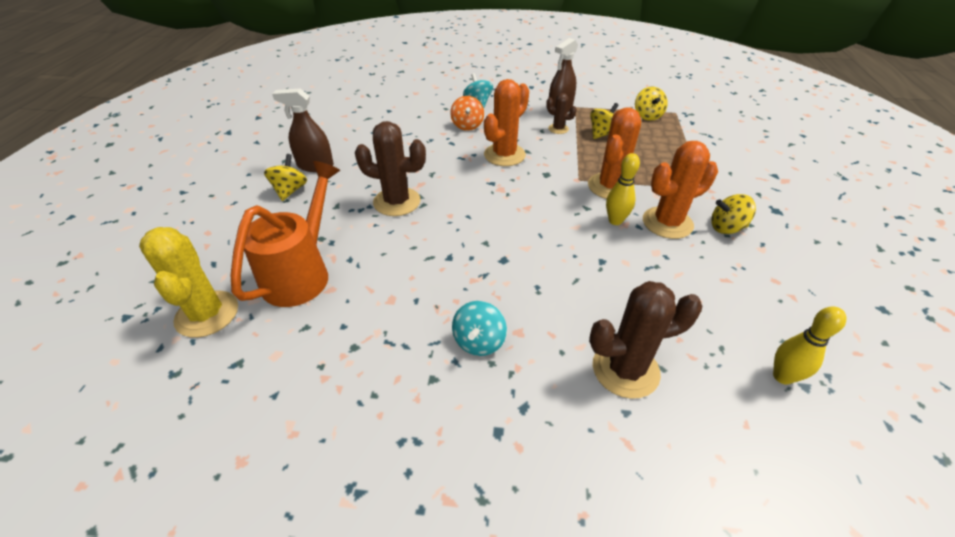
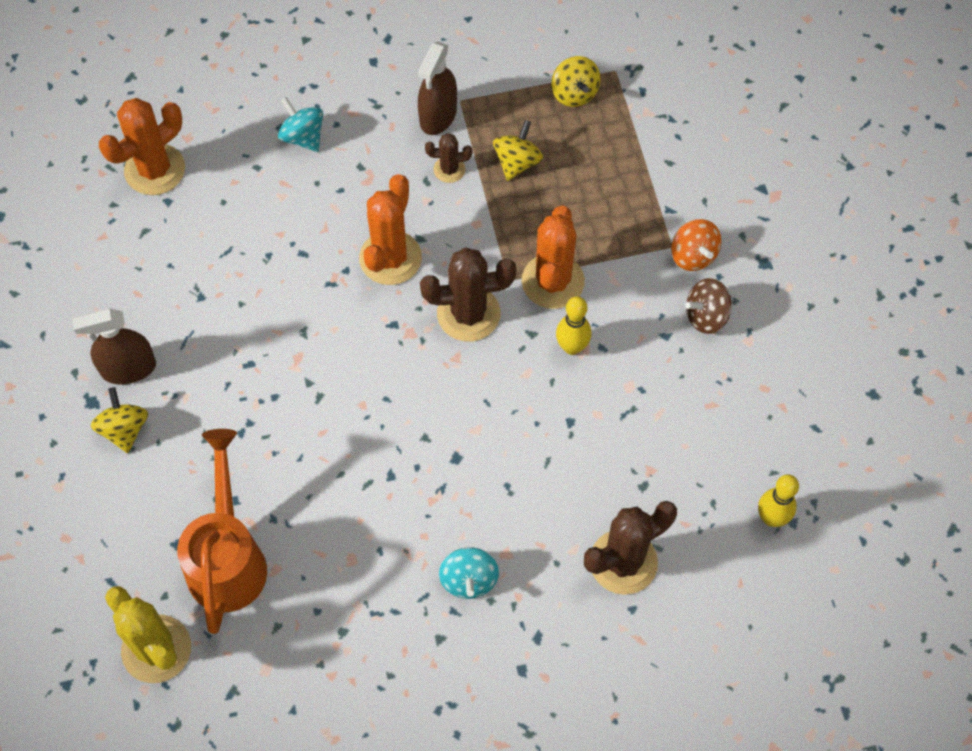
camera: 20 degrees left, 20 degrees up
brown cactus [355,121,426,216] -> brown cactus moved to [420,247,516,342]
orange spinning top [450,96,484,131] -> orange spinning top moved to [671,219,721,271]
orange cactus [643,141,718,239] -> orange cactus moved to [99,98,185,195]
yellow spinning top [711,194,756,234] -> brown spinning top [685,278,732,334]

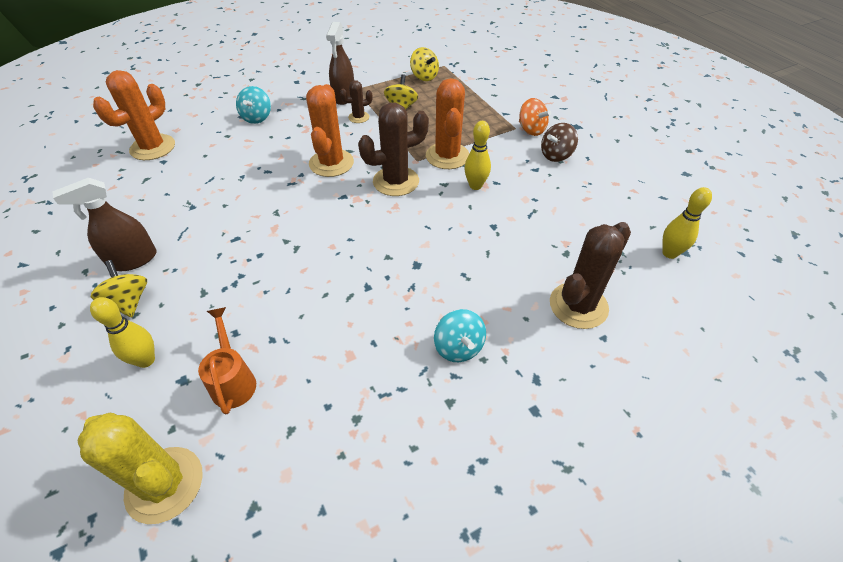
camera: 15 degrees left, 15 degrees down
orange watering can [177,429,267,634] -> orange watering can [198,307,256,414], size x0.57
turquoise spinning top [278,97,323,152] -> turquoise spinning top turned 120 degrees counterclockwise [236,86,271,124]
none -> yellow bowling pin [90,297,155,368]

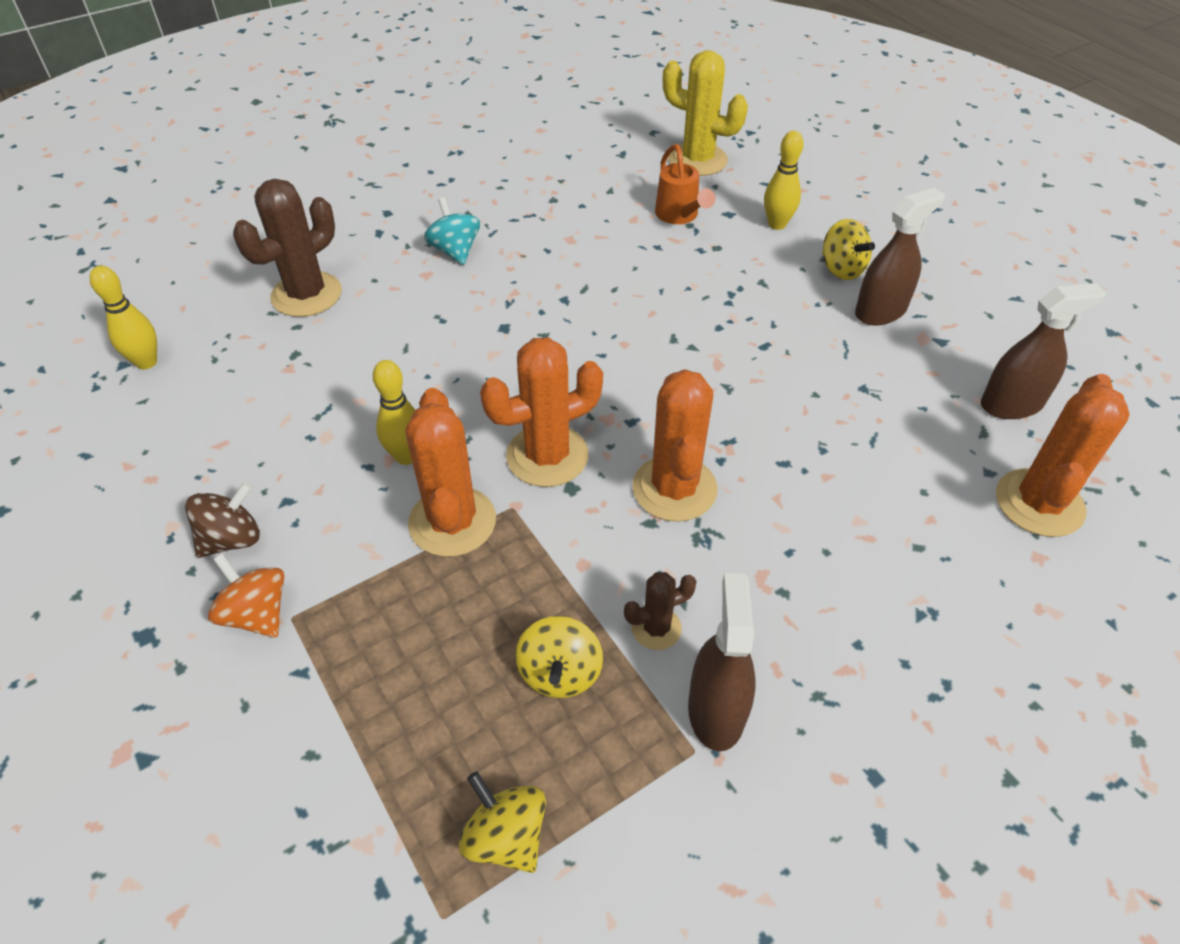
camera: 175 degrees right, 0 degrees up
turquoise spinning top [236,86,271,124] -> none
brown cactus [358,103,429,196] -> orange cactus [480,337,603,487]
none -> brown spray bottle [981,283,1106,419]

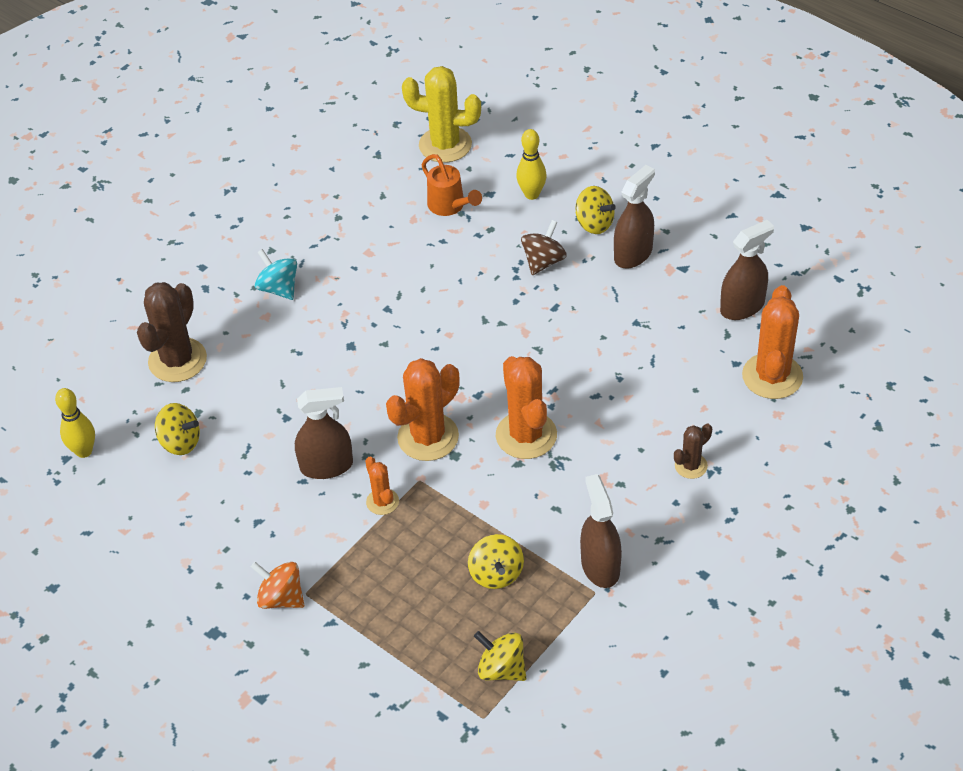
camera: 15 degrees left, 0 degrees up
brown spinning top [185,482,260,558] -> brown spinning top moved to [521,220,567,275]
yellow bowling pin [373,360,415,465] -> brown spray bottle [295,387,353,479]
orange cactus [405,388,496,557] -> orange cactus [365,456,399,515], size x0.52
brown cactus [624,572,697,650] -> brown cactus moved to [674,423,712,479]
none -> yellow spinning top [155,403,200,455]

